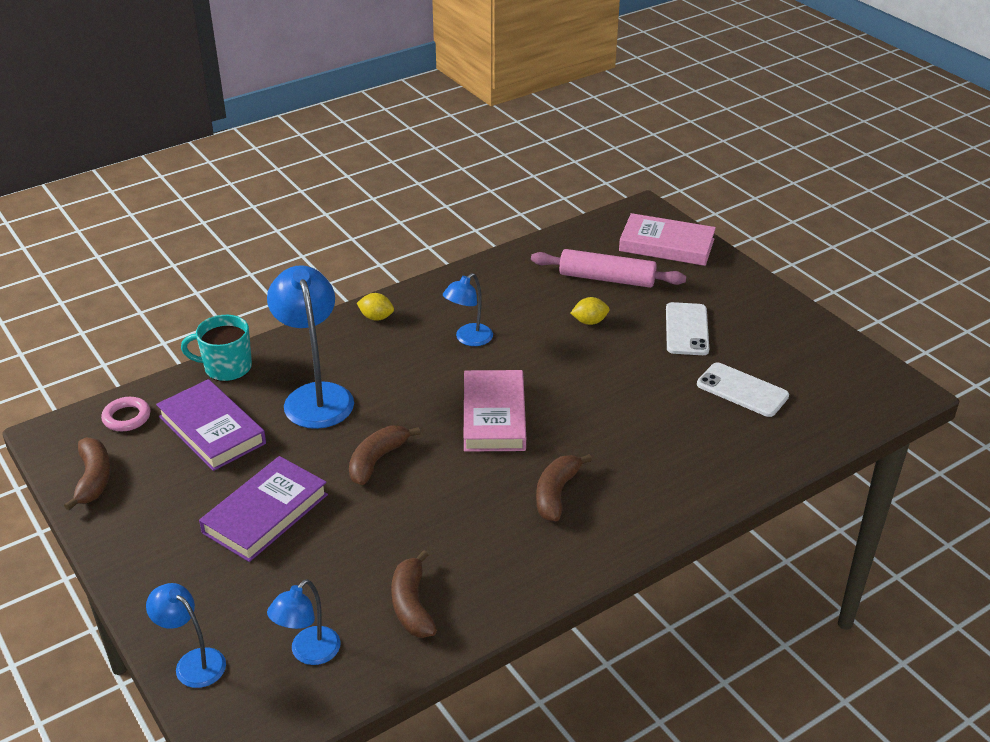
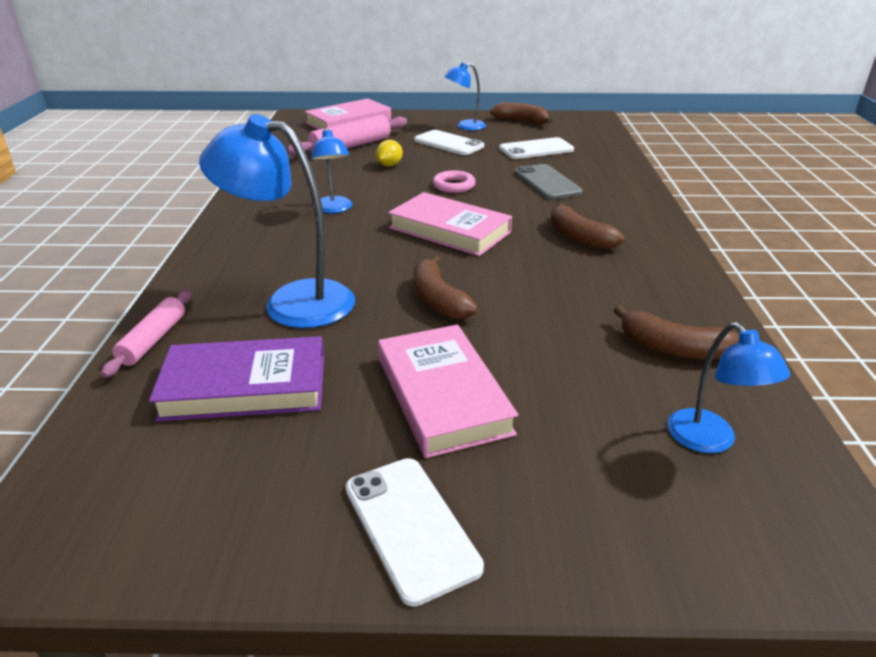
camera: 55 degrees left, 5 degrees down
brown banana [64,438,111,510] -> brown banana moved to [490,102,553,124]
pink ring [101,397,150,431] -> pink ring moved to [433,170,476,193]
blue lamp [146,583,226,688] -> blue lamp moved to [444,63,486,130]
turquoise mug [181,315,252,382] -> pink rolling pin [101,290,192,378]
purple book [199,456,328,562] -> pink book [378,325,518,458]
yellow lemon [357,293,394,321] -> none
none -> white phone [345,458,484,607]
none -> grey phone [514,164,583,200]

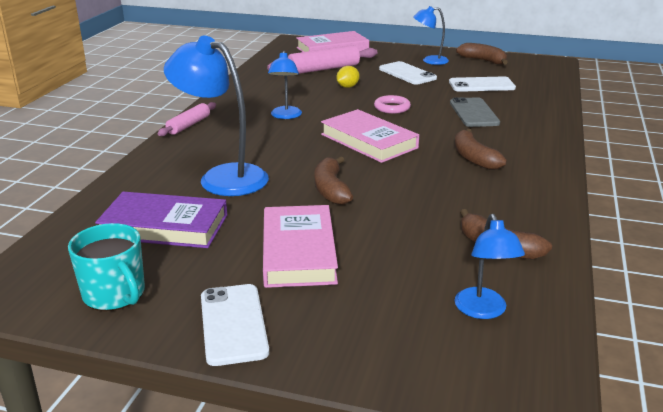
camera: 15 degrees right, 5 degrees down
pink rolling pin [101,290,192,378] -> pink rolling pin moved to [157,102,216,136]
none -> turquoise mug [68,223,145,311]

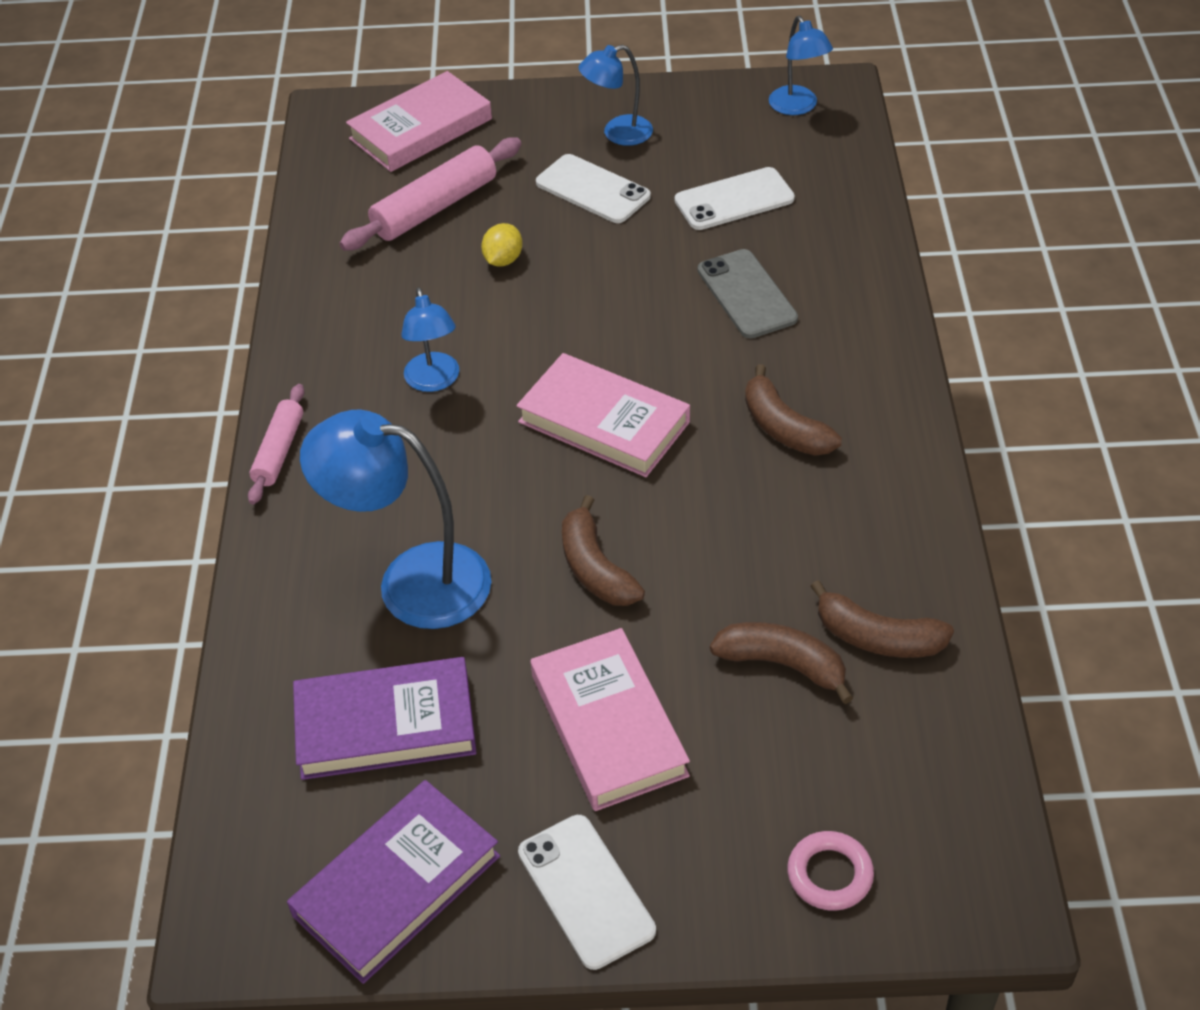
camera: 15 degrees left, 20 degrees up
turquoise mug [68,223,145,311] -> purple book [287,780,500,984]
pink ring [374,95,411,114] -> pink ring moved to [787,831,874,911]
blue lamp [455,214,525,319] -> blue lamp moved to [769,16,833,115]
brown banana [456,43,508,65] -> brown banana moved to [710,622,853,704]

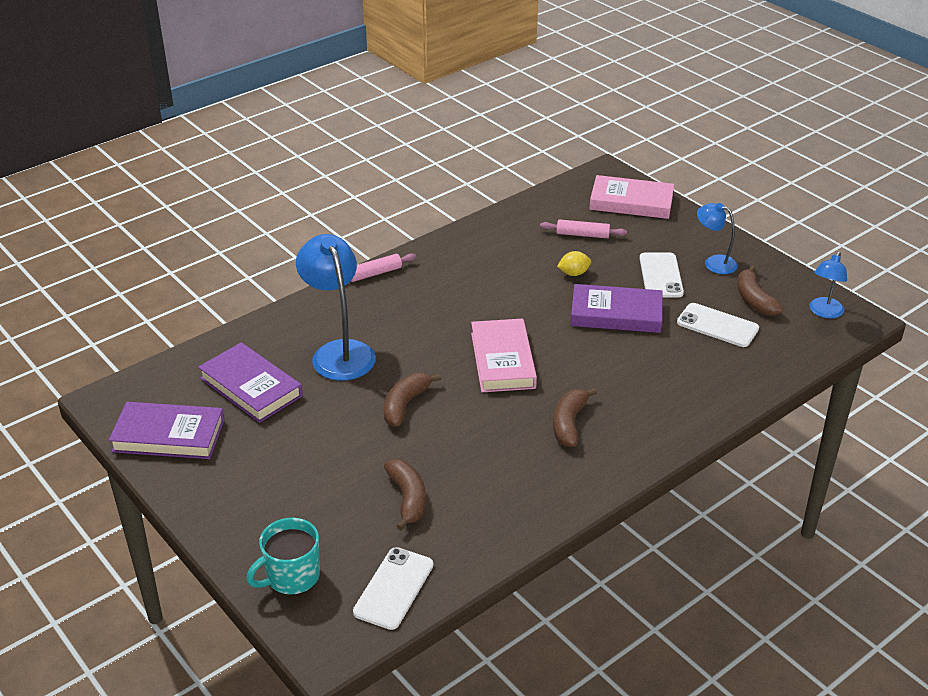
camera: 50 degrees right, 10 degrees down
pink rolling pin [339,137,522,251] -> pink rolling pin [540,219,627,238], size x0.62
blue lamp [401,287,459,392] -> none
white phone [518,815,656,970] -> white phone moved to [353,547,433,630]
pink book [530,628,690,811] -> none
grey phone [698,249,798,338] -> none
pink ring [787,831,874,911] -> turquoise mug [246,518,320,595]
brown banana [810,580,954,658] -> brown banana moved to [737,265,783,316]
none -> purple book [571,284,663,333]

